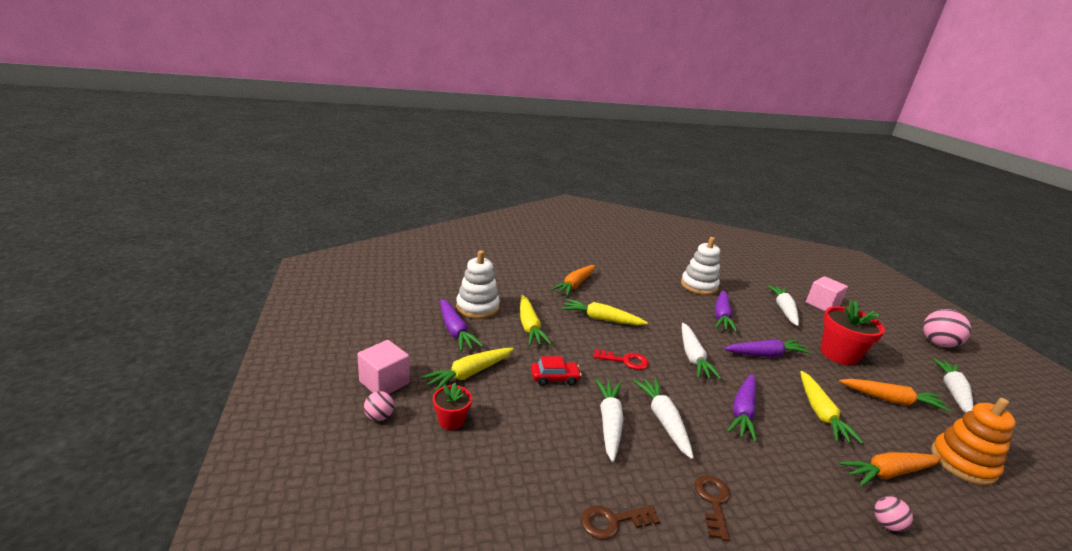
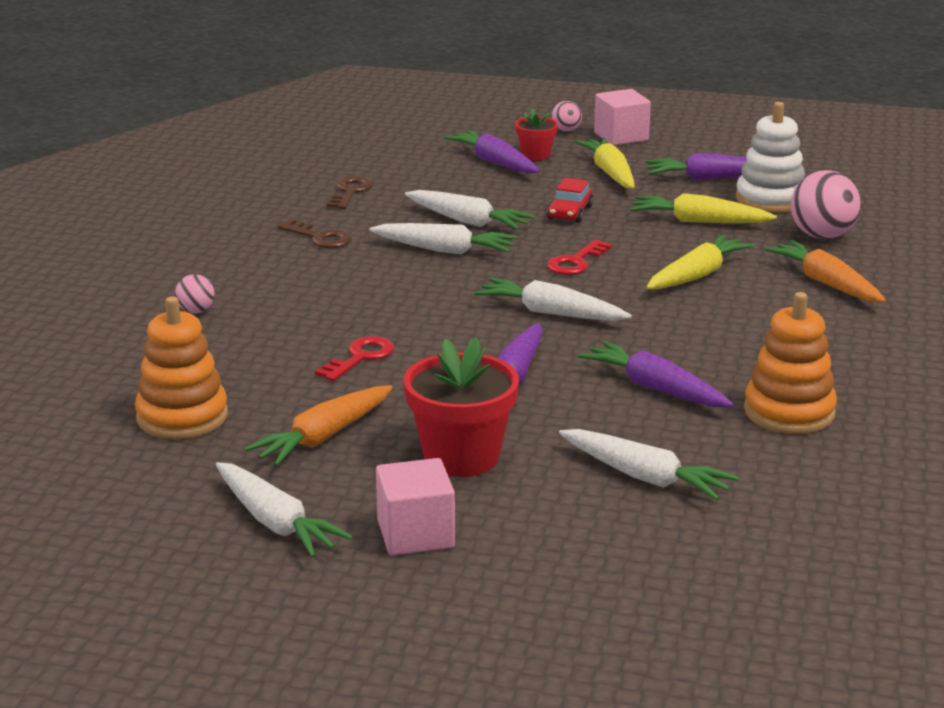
camera: 120 degrees right, 0 degrees up
white stacking toy [681,237,720,295] -> orange stacking toy [744,292,837,434]
purple carrot [727,374,757,442] -> purple carrot moved to [443,130,540,173]
yellow carrot [800,371,864,444] -> red key [315,336,394,381]
pink cube [806,276,848,311] -> pink cube moved to [376,458,455,556]
orange carrot [839,452,942,486] -> none
pink ball [923,309,971,347] -> pink ball moved to [791,170,861,239]

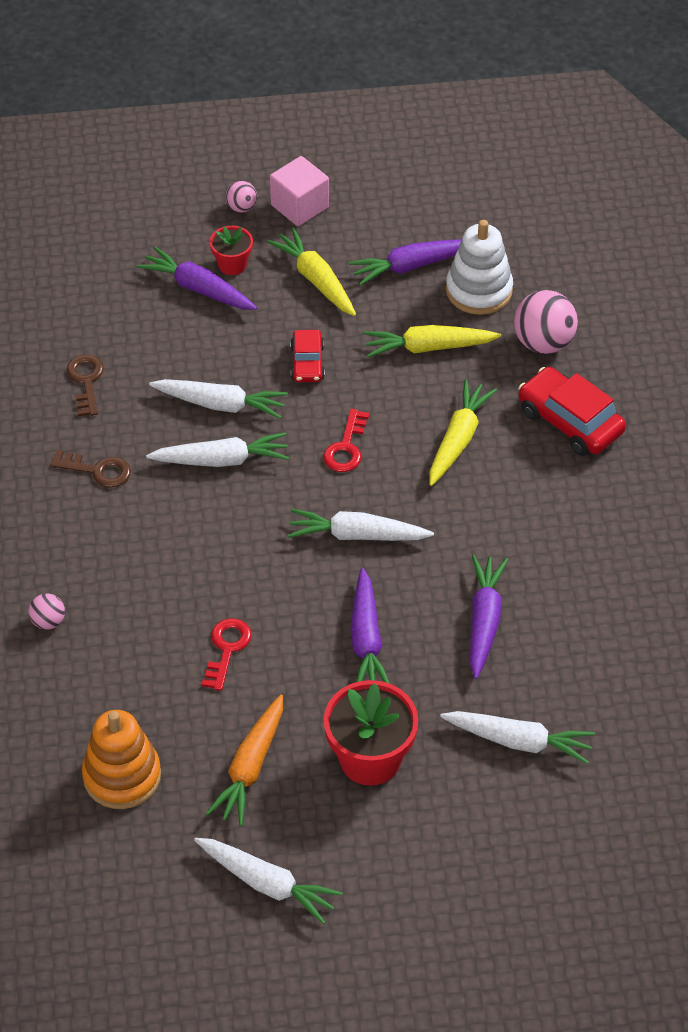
camera: 20 degrees left, 25 degrees up
pink cube [376,458,455,556] -> none
purple carrot [578,341,734,407] -> purple carrot turned 75 degrees clockwise [470,555,508,679]
orange stacking toy [744,292,837,434] -> none
orange carrot [764,240,886,303] -> red car [518,367,626,456]

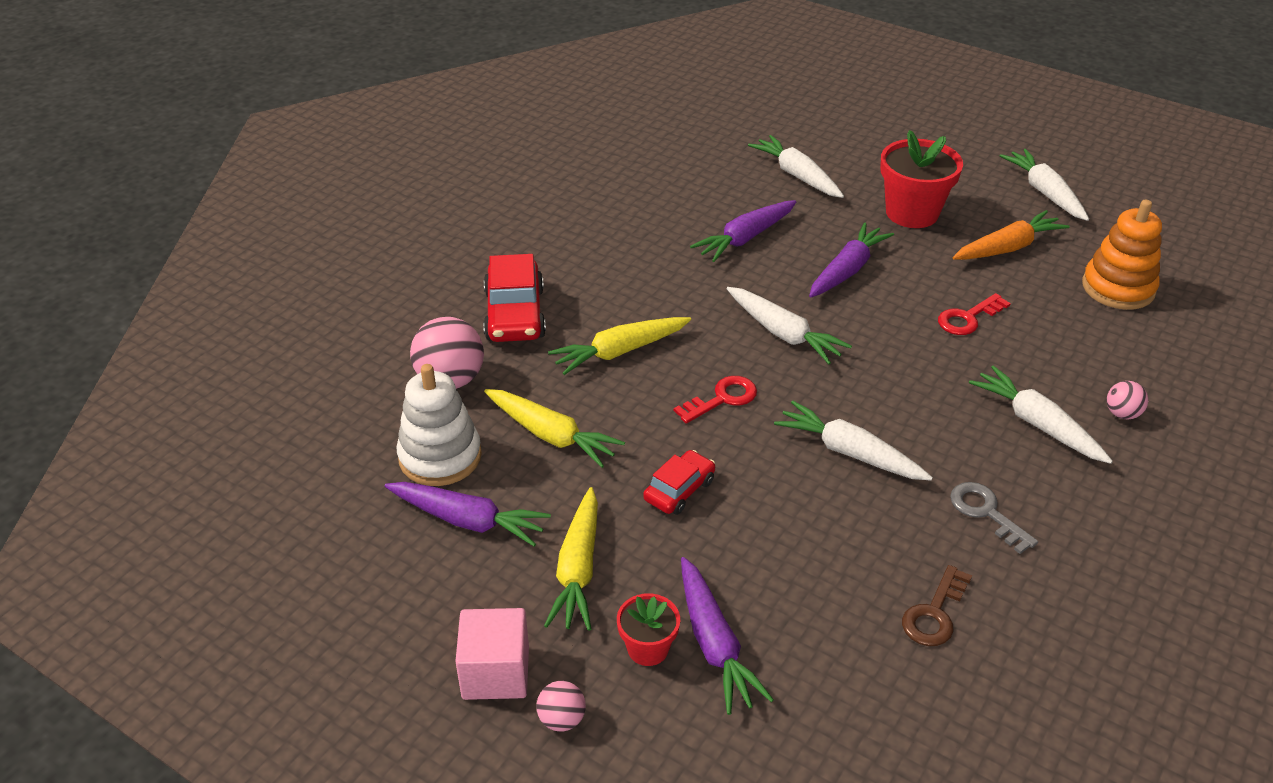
camera: 140 degrees left, 10 degrees down
brown key [50,450,131,488] -> grey key [950,482,1038,554]
white carrot [149,379,288,419] -> white carrot moved to [969,366,1113,464]

